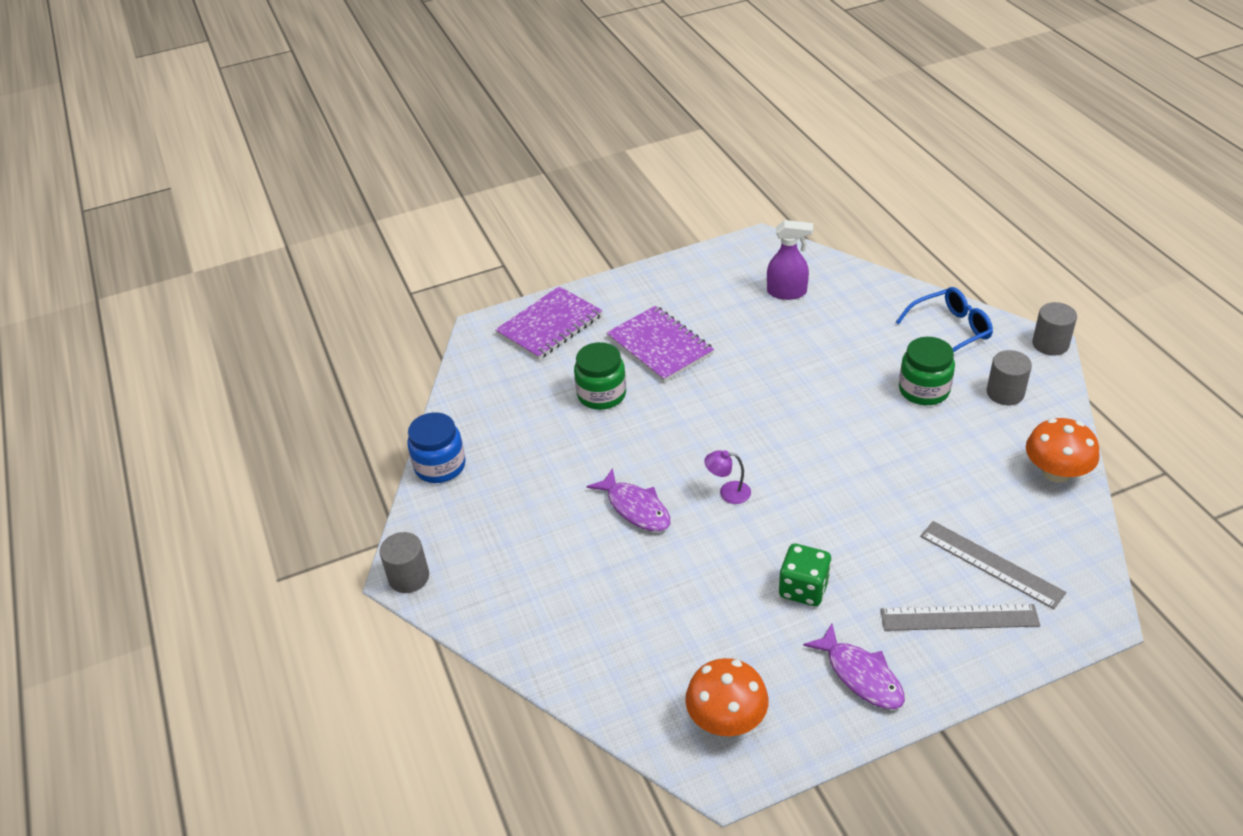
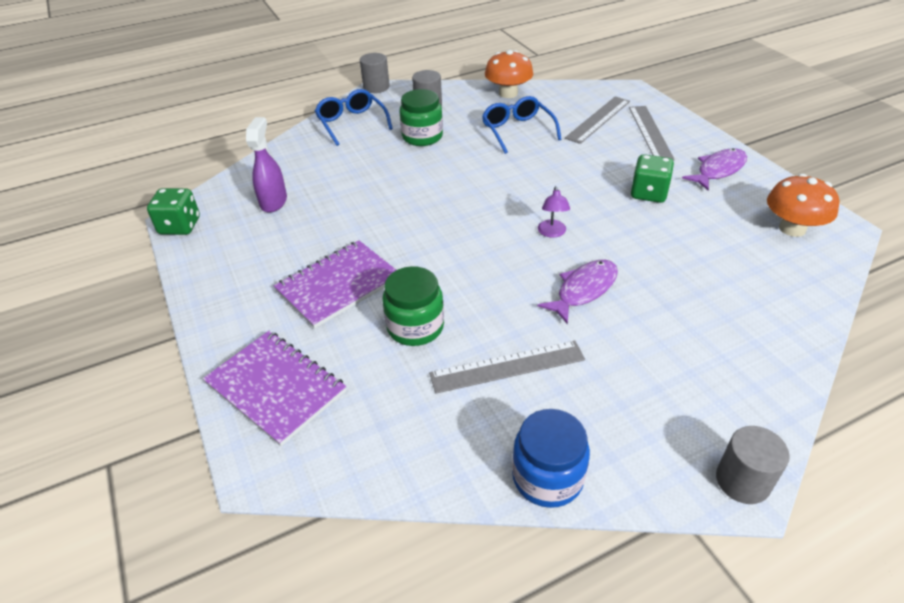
camera: 95 degrees left, 0 degrees up
none -> green dice [147,188,200,235]
none -> grey ruler [429,341,585,394]
none -> blue glasses [482,96,562,154]

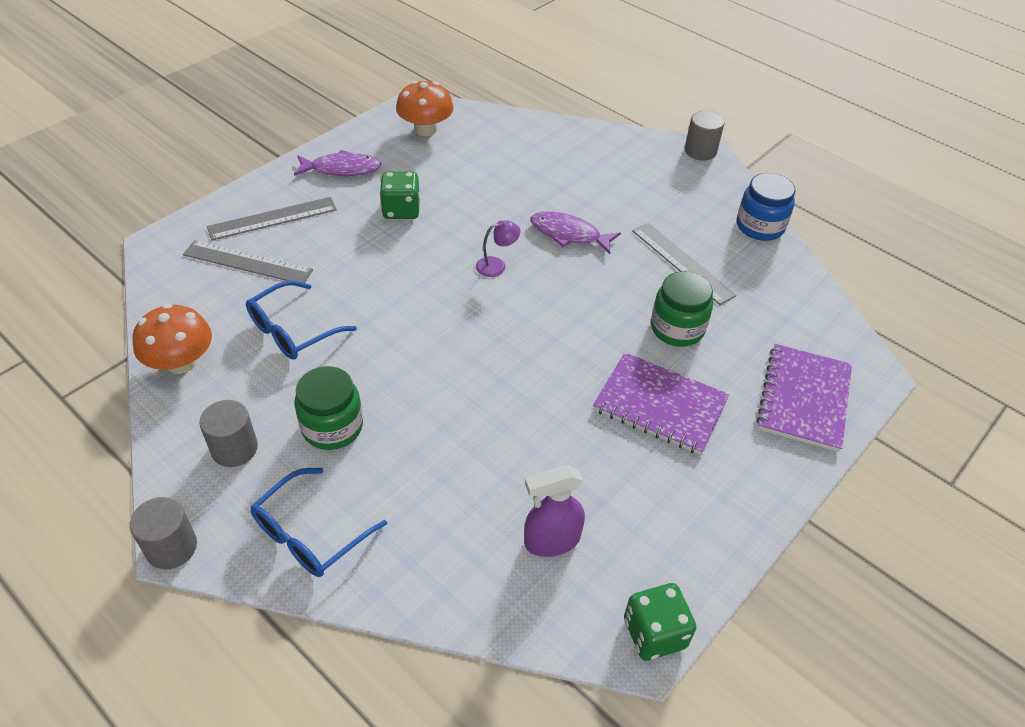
camera: 115 degrees left, 5 degrees up
purple fish [682,148,747,190] -> purple fish turned 150 degrees clockwise [294,150,381,176]

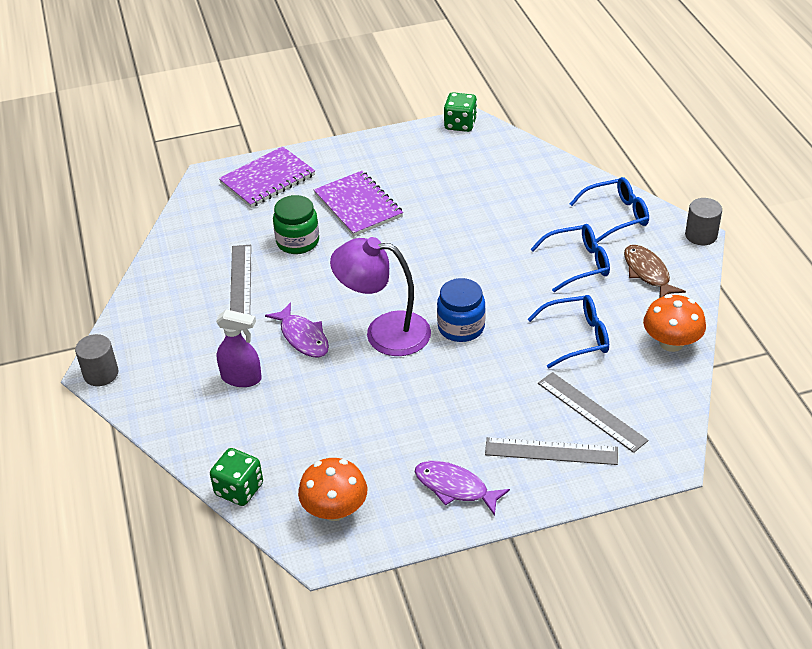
camera: 145 degrees left, 5 degrees down
grey cylinder [199,400,258,467] -> brown fish [624,245,686,297]
green jar [295,366,363,450] -> blue glasses [531,224,610,292]
green dice [380,171,420,219] -> green dice moved to [210,448,263,506]
purple lamp [476,220,520,277] -> purple lamp [330,237,431,356], size x2.37
purple spray bottle [524,465,585,557] -> purple spray bottle moved to [216,309,262,387]
blue jar [737,173,796,241] -> blue jar moved to [437,278,486,342]

